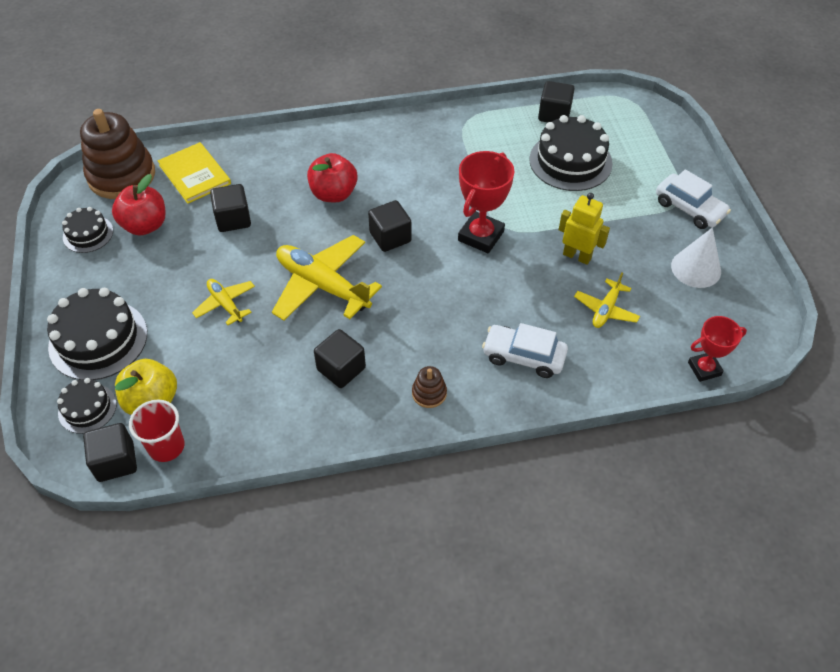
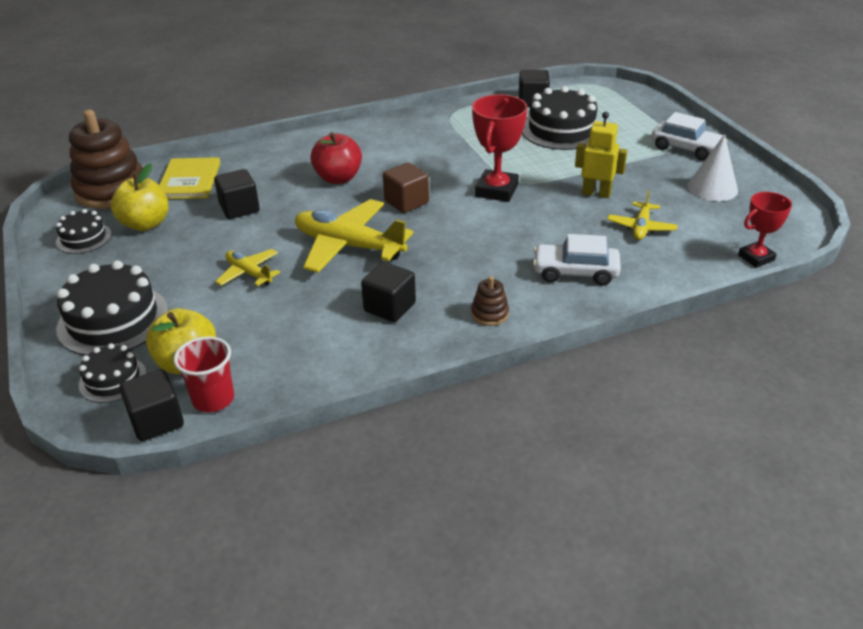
camera: 10 degrees left, 15 degrees down
red apple [112,174,165,236] -> yellow apple [111,163,169,231]
yellow book [158,142,231,204] -> yellow book turned 45 degrees clockwise [159,157,220,199]
black cube [368,200,412,252] -> brown cube [383,163,429,213]

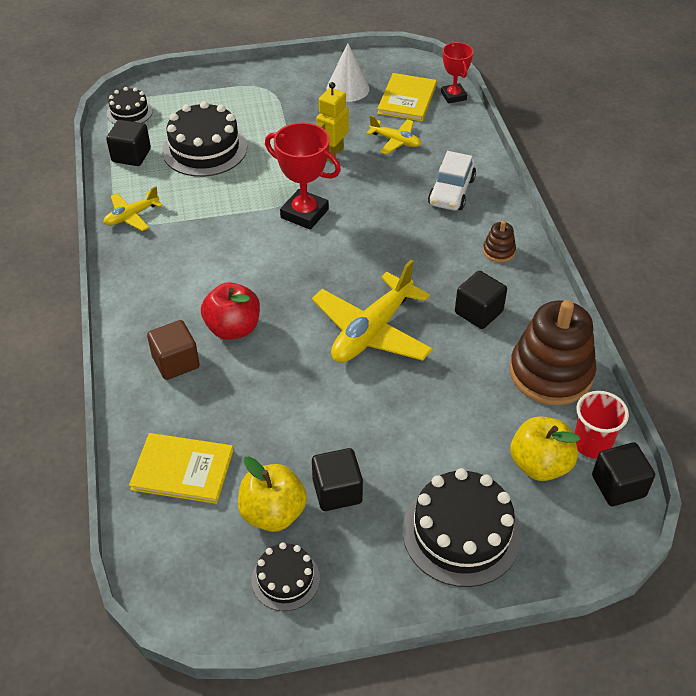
camera: 80 degrees left, 10 degrees up
brown stacking toy [69,110,143,209] -> brown stacking toy moved to [510,300,596,405]
black cake [79,343,146,403] -> black cake moved to [107,87,153,124]
black cube [214,169,260,219] -> black cube moved to [312,448,363,511]
yellow plane [215,249,280,286] -> yellow plane moved to [103,186,163,231]
brown cube [383,163,429,213] -> brown cube moved to [147,320,200,380]
white car [651,112,727,161] -> none
none -> yellow book [377,73,437,121]

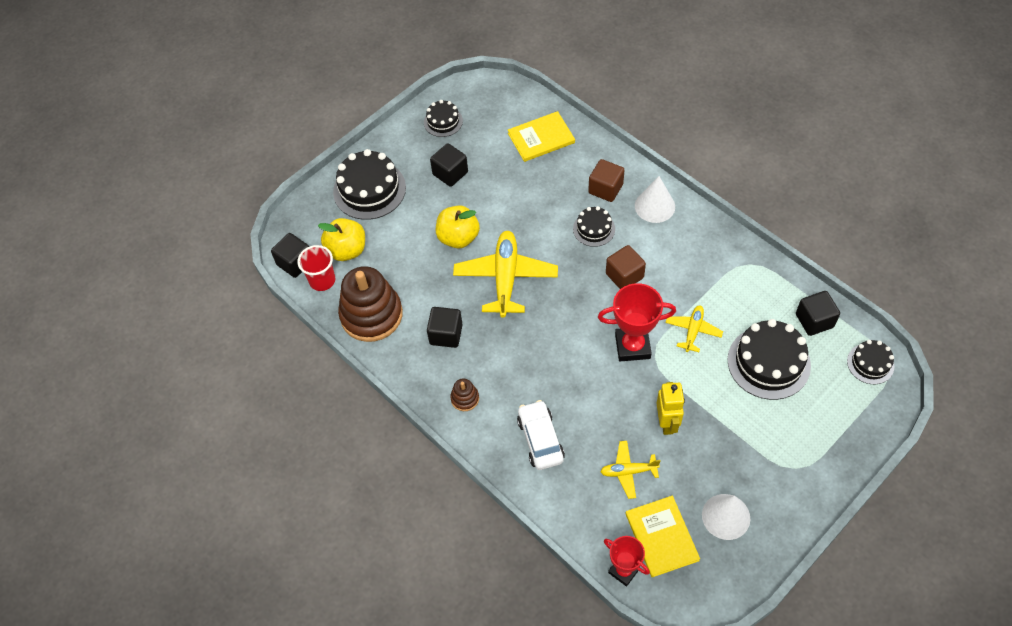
camera: 150 degrees right, 10 degrees up
yellow plane [103,186,163,231] -> yellow plane moved to [665,305,723,352]
red apple [201,282,260,340] -> black cake [573,206,615,247]
yellow apple [238,456,307,532] -> yellow apple moved to [436,206,480,248]
none -> brown cube [606,245,646,289]
none -> white cone [635,176,675,223]

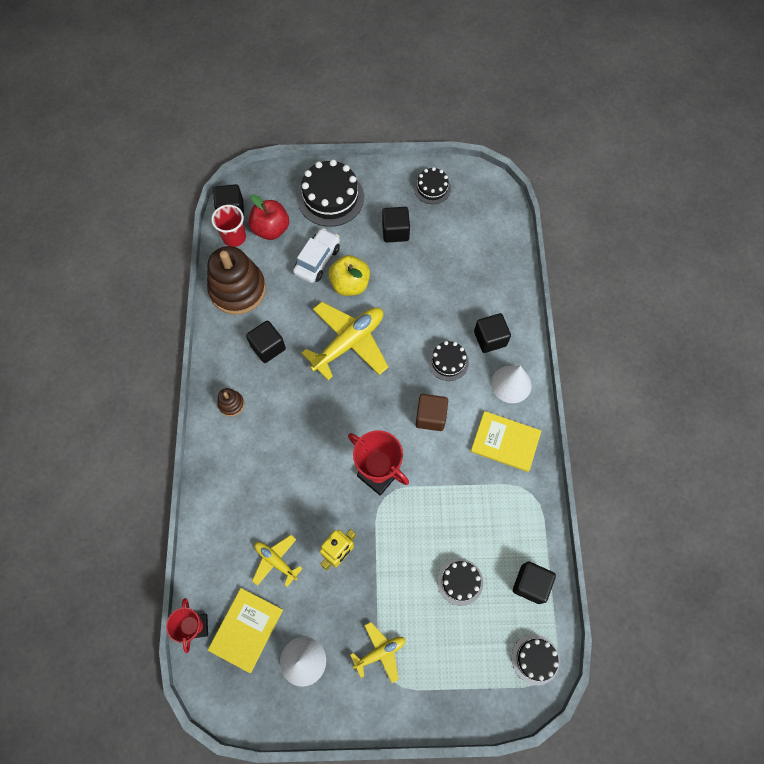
camera: 40 degrees right, 10 degrees up
yellow apple [318,218,365,261] -> red apple [249,194,289,240]
yellow book [508,111,575,162] -> yellow book moved to [471,411,541,472]
white car [517,400,565,470] -> white car moved to [293,228,340,283]
brown cube [588,159,625,202] -> black cube [474,313,511,353]
yellow plane [665,305,723,352] -> yellow plane moved to [350,622,406,683]
black cake [728,319,811,400] -> black cake [437,558,483,606], size x0.56

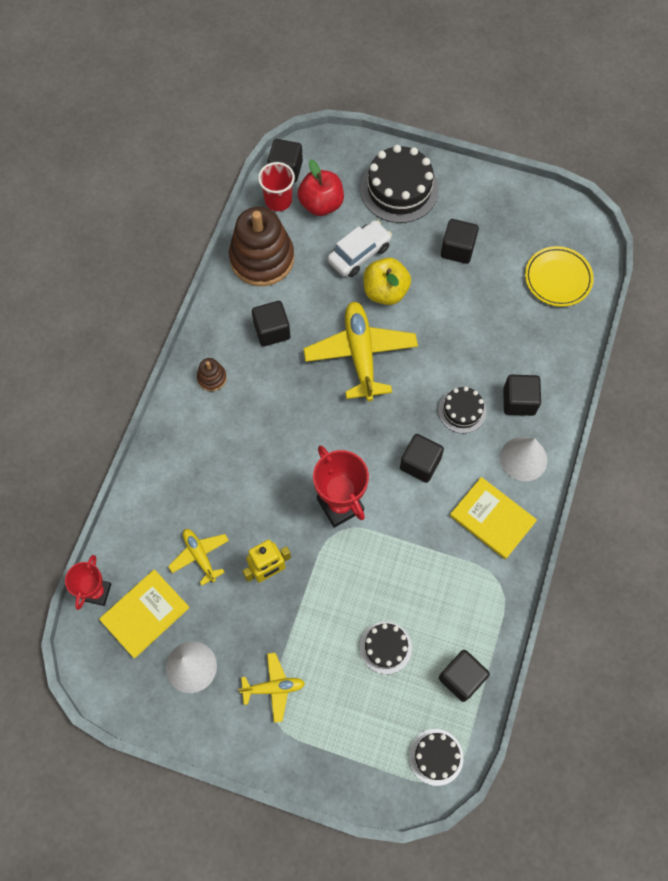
camera: 20 degrees right, 0 degrees up
yellow plane [302,302,388,380] -> yellow plane turned 75 degrees counterclockwise [304,302,418,401]
black cake [414,167,451,204] -> none
brown cube [415,394,448,431] -> black cube [400,434,444,483]
none -> yellow plate [525,246,594,307]

